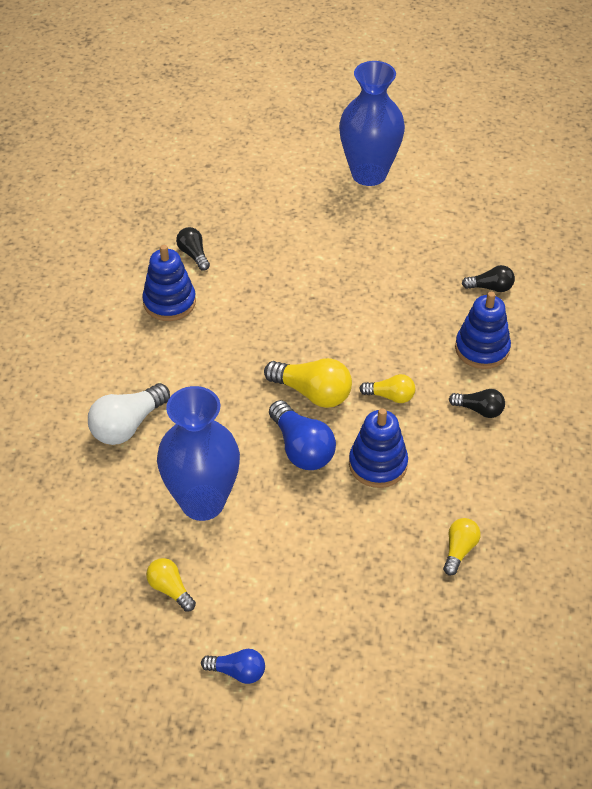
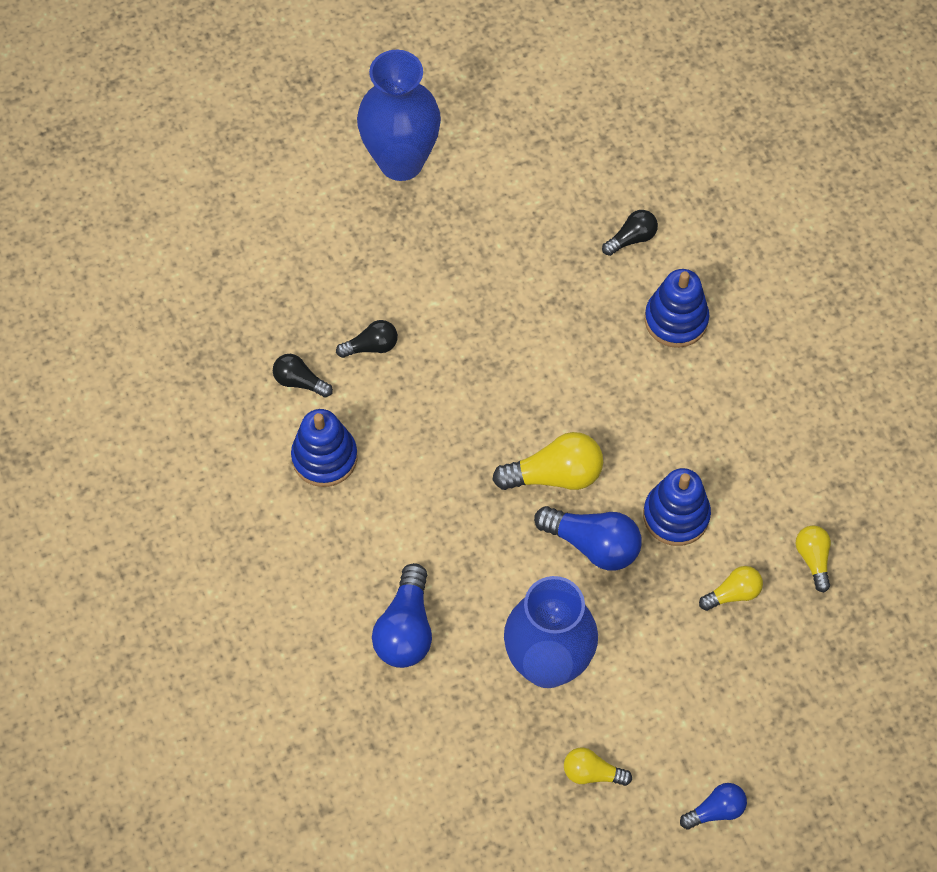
camera: 35 degrees left, 15 degrees up
white light bulb [88,383,170,445] -> blue light bulb [372,563,432,668]
yellow light bulb [359,374,415,403] -> yellow light bulb moved to [699,566,763,611]
black light bulb [449,389,505,418] -> black light bulb moved to [336,320,398,358]

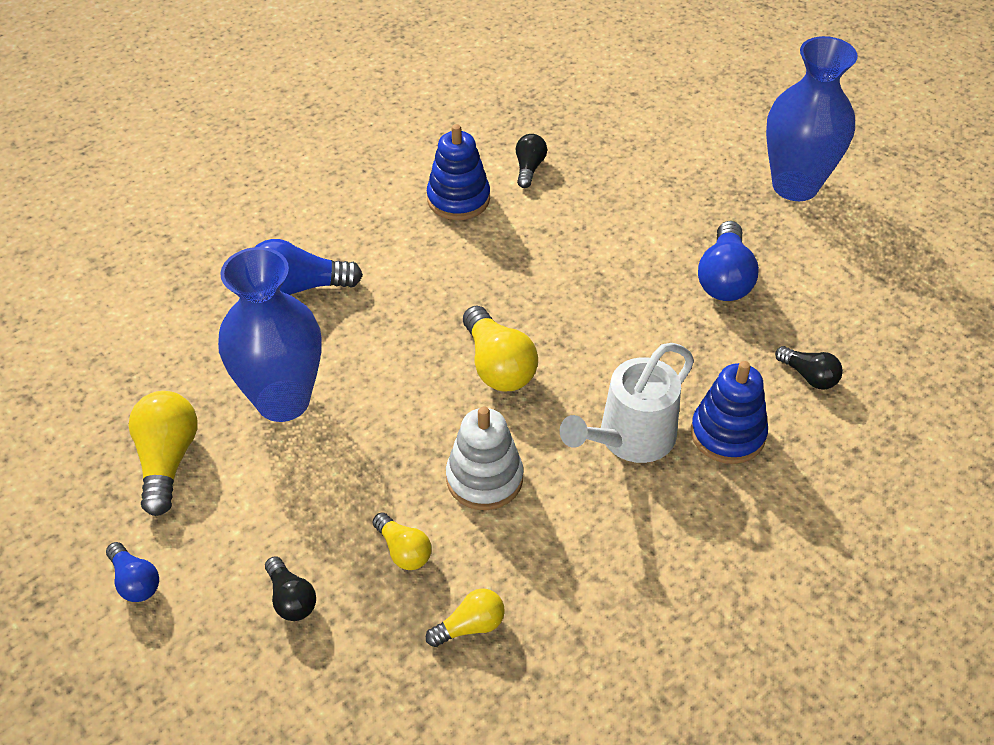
camera: 75 degrees right, 15 degrees down
black light bulb [336,320,398,358] -> black light bulb moved to [265,556,316,621]
blue light bulb [534,506,641,571] -> blue light bulb moved to [698,221,759,301]
yellow light bulb [564,747,632,786] -> yellow light bulb [129,391,198,516], size x1.69
blue stacking toy [643,468,711,546] -> white stacking toy [446,406,523,510]
none -> white watering can [560,343,694,463]

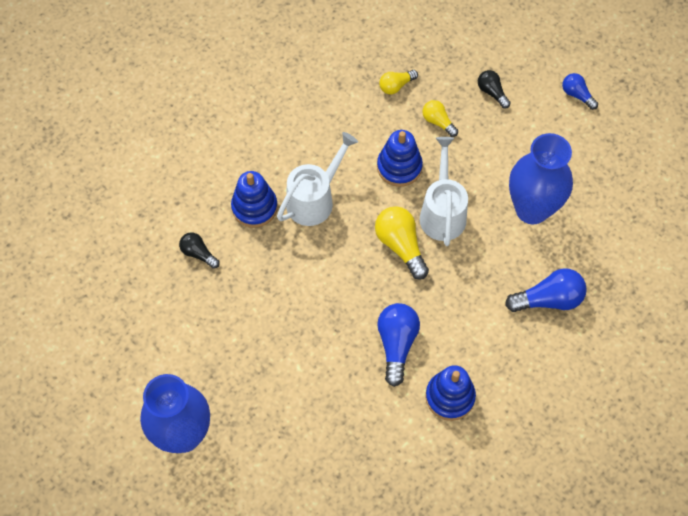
camera: 175 degrees right, 15 degrees up
yellow light bulb [129,391,198,516] -> none
white stacking toy [446,406,523,510] -> blue stacking toy [377,130,423,187]
black light bulb [516,134,547,188] -> none
blue light bulb [698,221,759,301] -> blue light bulb moved to [377,303,420,387]
none -> white watering can [420,137,468,246]

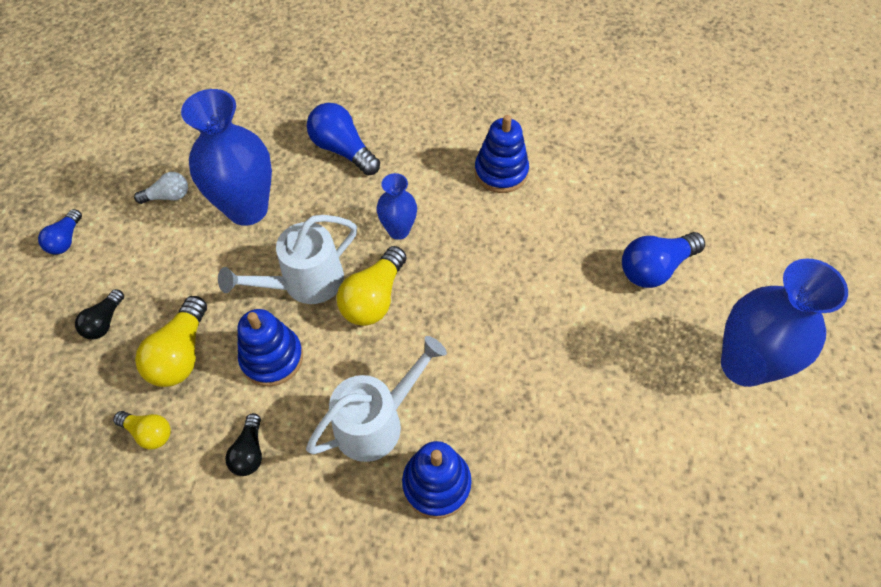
camera: 125 degrees left, 5 degrees down
black light bulb [179,232,220,269] -> black light bulb moved to [225,413,262,476]
white watering can [277,132,358,226] -> white watering can turned 135 degrees clockwise [306,336,447,462]
blue light bulb [377,303,420,387] -> blue light bulb moved to [622,232,705,288]
yellow light bulb [422,100,458,137] -> yellow light bulb [135,296,207,387], size x1.69
none -> white light bulb [134,172,188,204]
none -> blue vase [376,173,417,240]

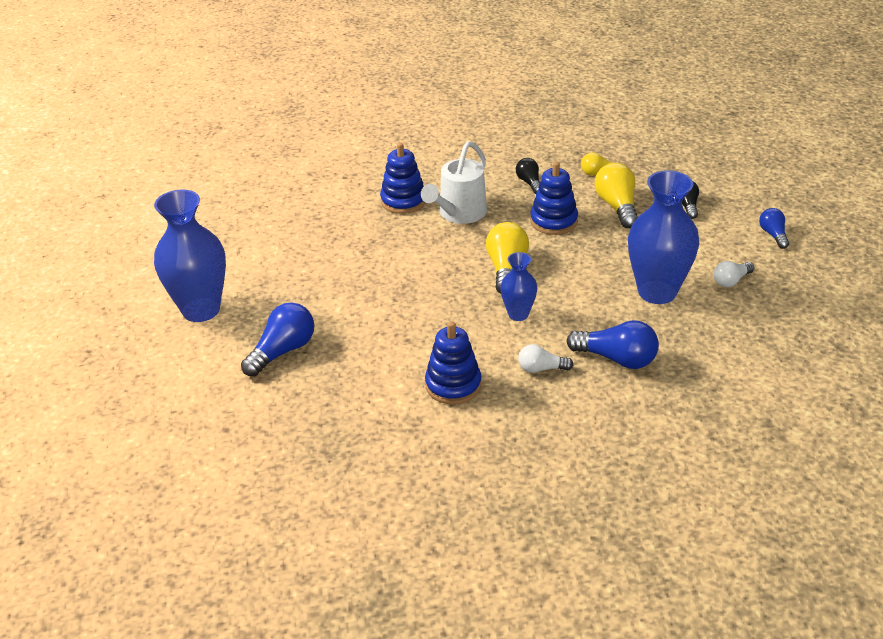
camera: 160 degrees right, 20 degrees down
white watering can [218,215,357,304] -> none
none -> white light bulb [518,344,573,373]

